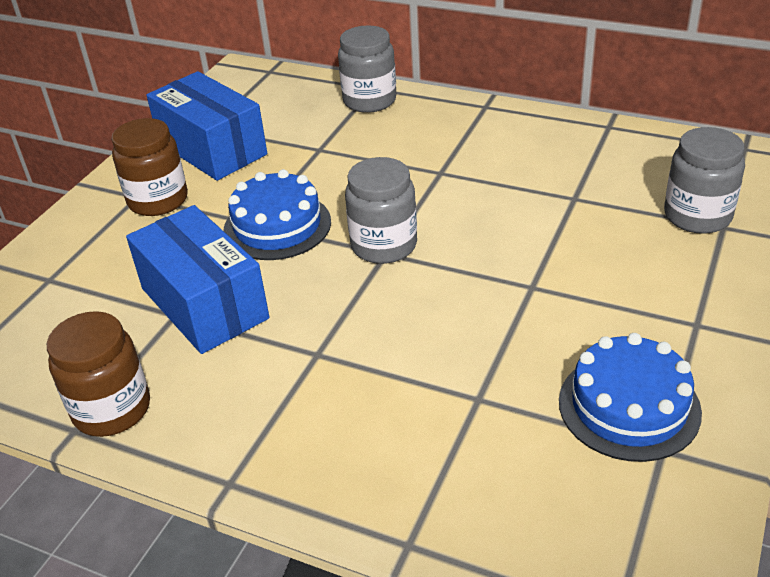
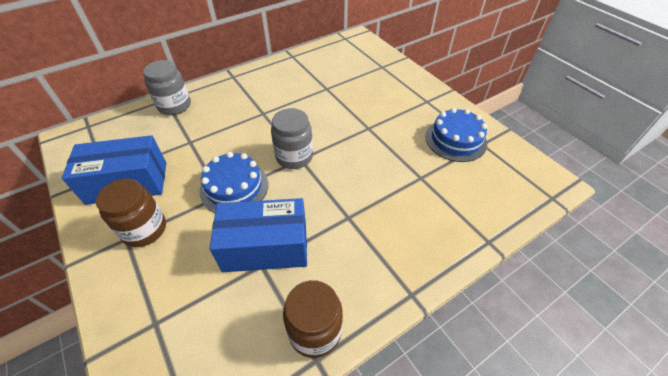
camera: 60 degrees left, 10 degrees up
grey jar [664,127,745,234] -> none

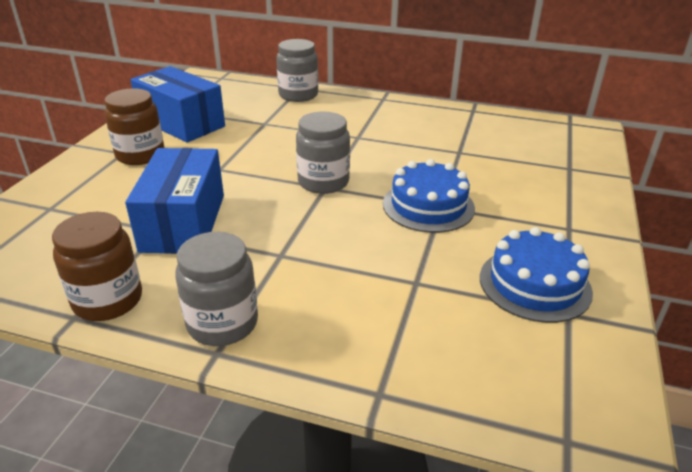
camera: 50 degrees right, 15 degrees down
blue cake [200,152,268,213] -> blue cake moved to [383,159,475,233]
blue box [210,198,307,272] -> blue box turned 45 degrees clockwise [125,148,224,254]
none -> grey jar [175,232,258,346]

